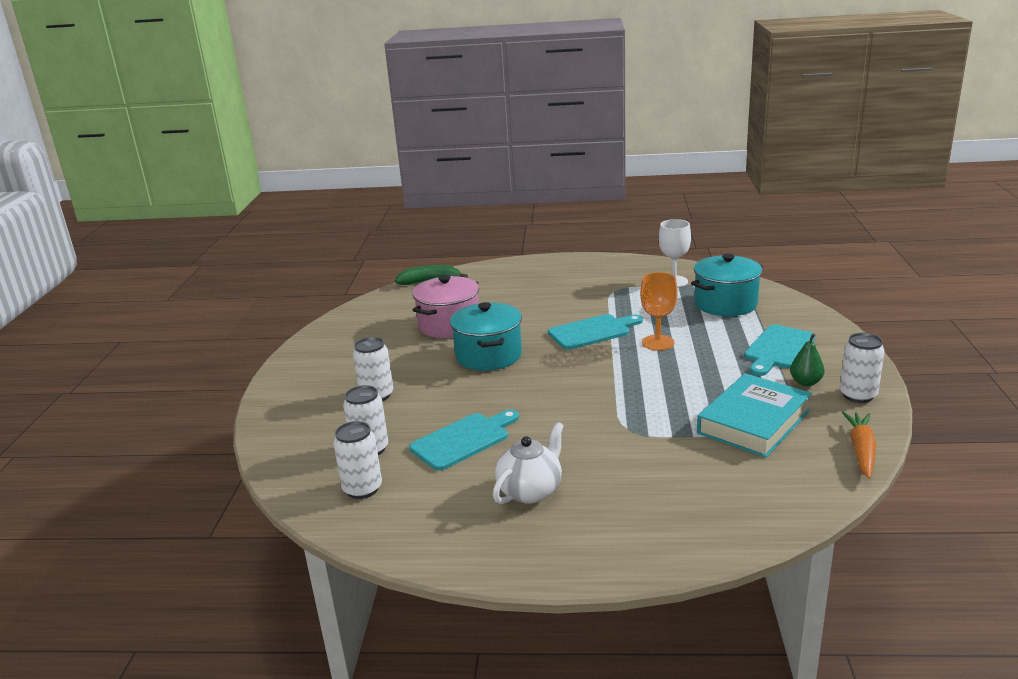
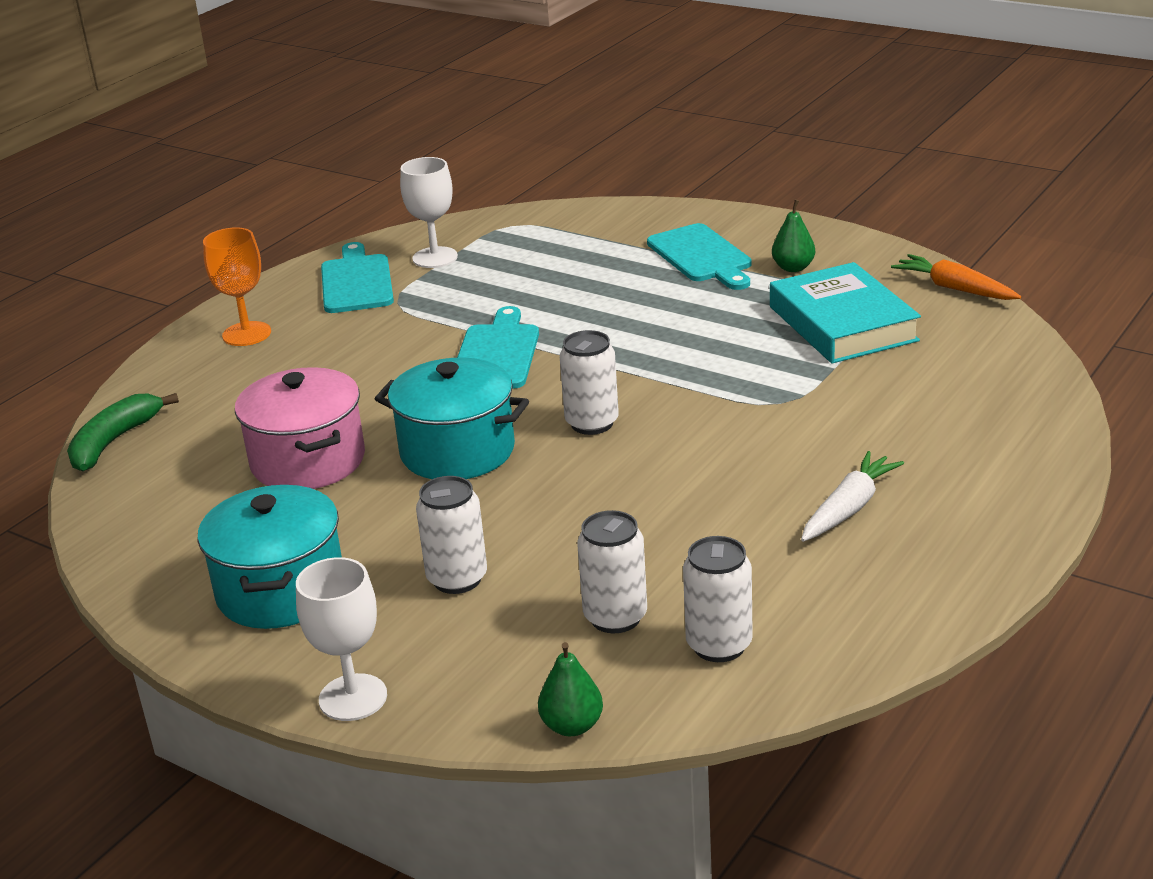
camera: 60 degrees left, 5 degrees up
turquoise cutting board [409,409,519,471] -> turquoise cutting board moved to [321,242,394,313]
white teapot [493,422,564,504] -> white carrot [801,451,904,542]
orange goblet [640,272,678,351] -> orange goblet moved to [203,227,271,346]
turquoise pot [691,254,763,316] -> turquoise pot moved to [198,485,342,629]
white can [840,333,885,403] -> white can moved to [560,330,619,435]
none -> white goblet [296,557,387,721]
none -> green pear [538,642,603,736]

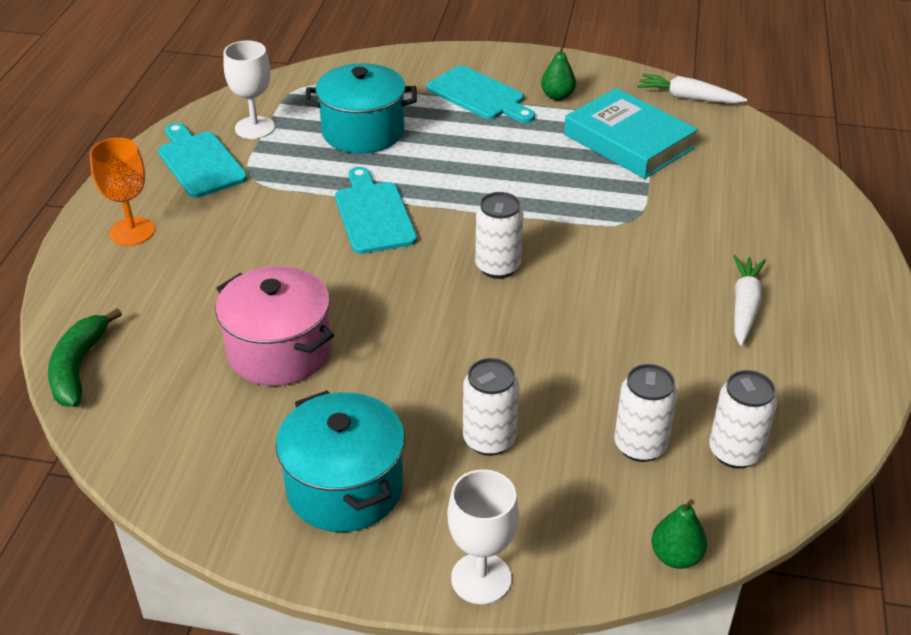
camera: 25 degrees left, 10 degrees up
turquoise pot [375,357,529,479] -> turquoise pot moved to [305,63,417,154]
orange carrot [891,254,1021,300] -> white carrot [637,73,747,103]

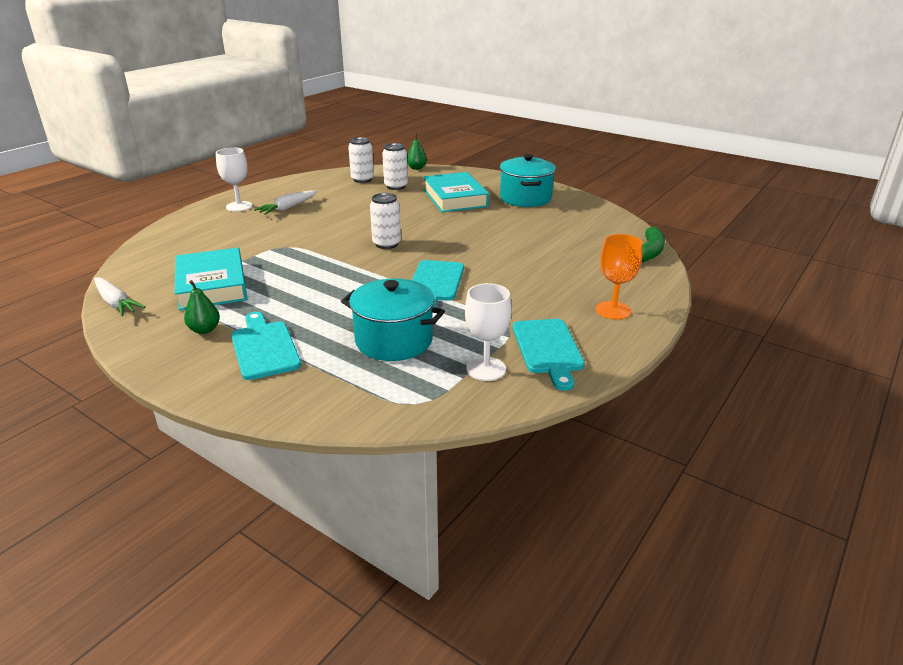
camera: 155 degrees left, 10 degrees down
pink pot [216,266,334,386] -> none
white goblet [447,469,519,605] -> white goblet moved to [216,147,252,212]
white can [463,358,519,456] -> turquoise book [423,172,489,212]

